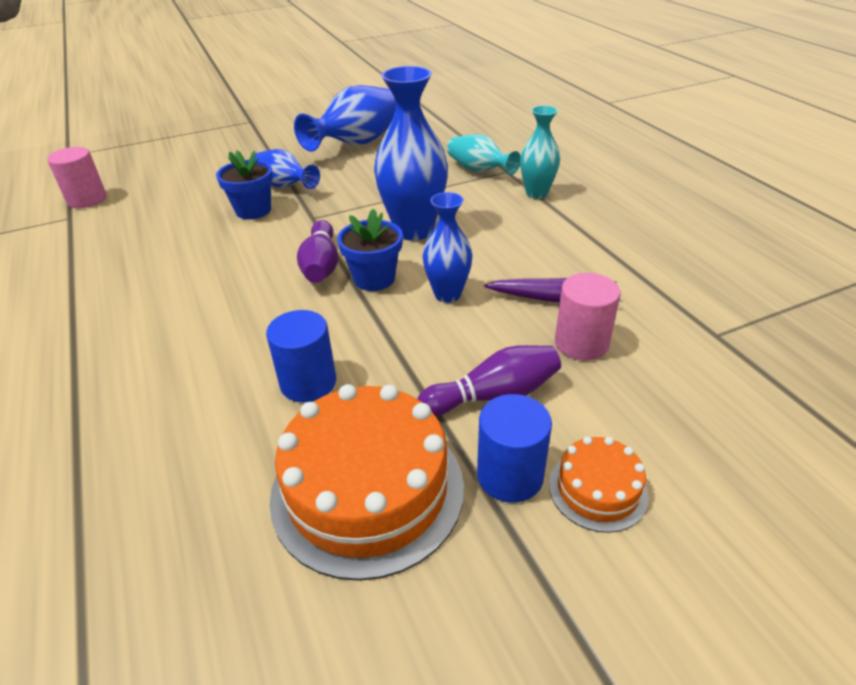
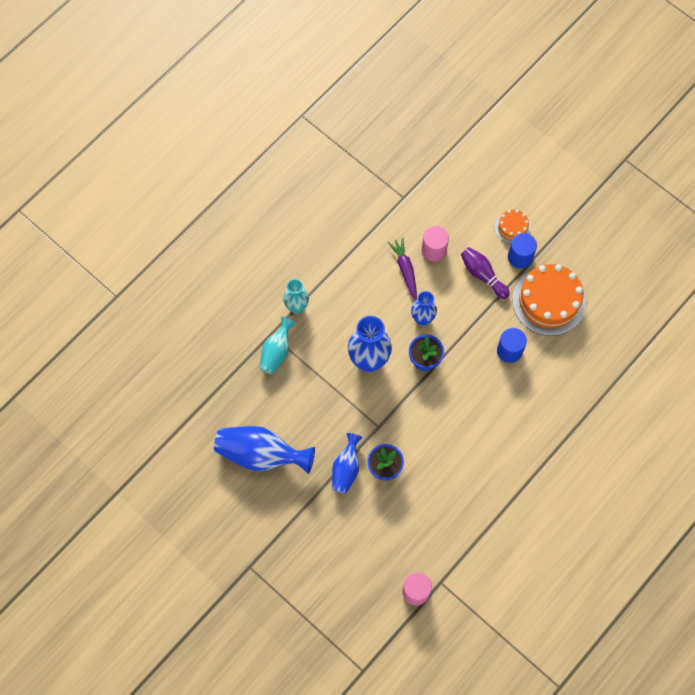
camera: 115 degrees left, 30 degrees up
purple bowling pin [297,220,338,283] -> none

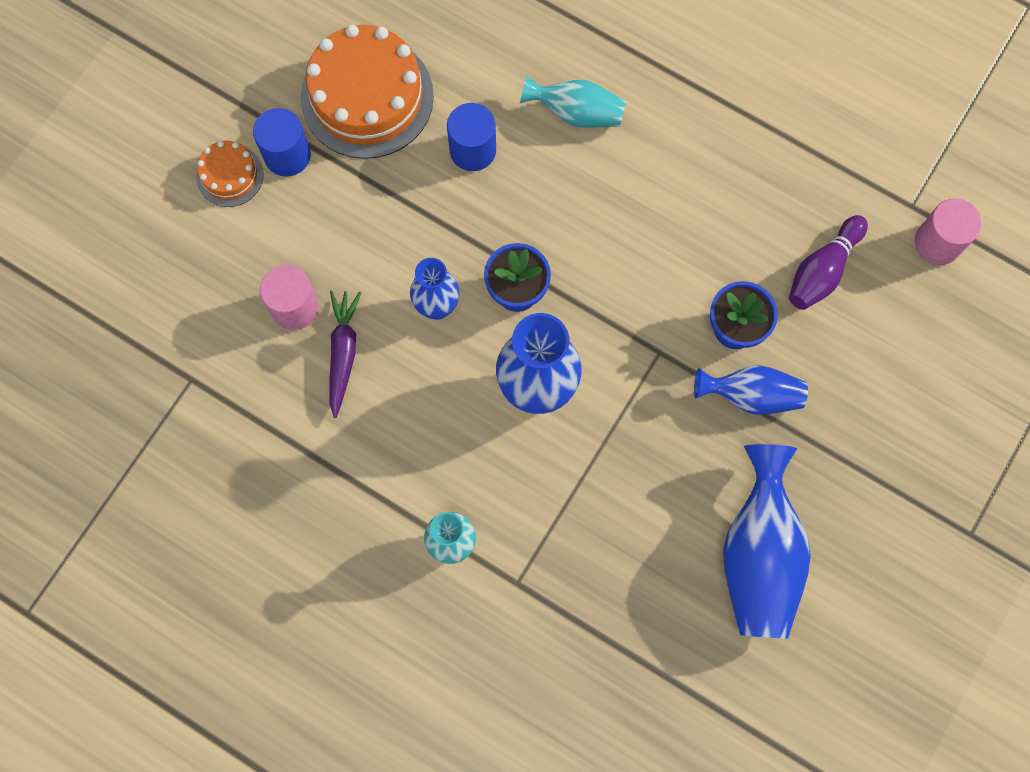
camera: 100 degrees left, 5 degrees up
turquoise vase [259,317,296,374] -> turquoise vase moved to [520,75,626,127]
purple carrot [388,237,417,300] -> purple carrot turned 120 degrees clockwise [329,291,361,418]
purple bowling pin [461,247,510,299] -> purple bowling pin moved to [789,215,868,310]

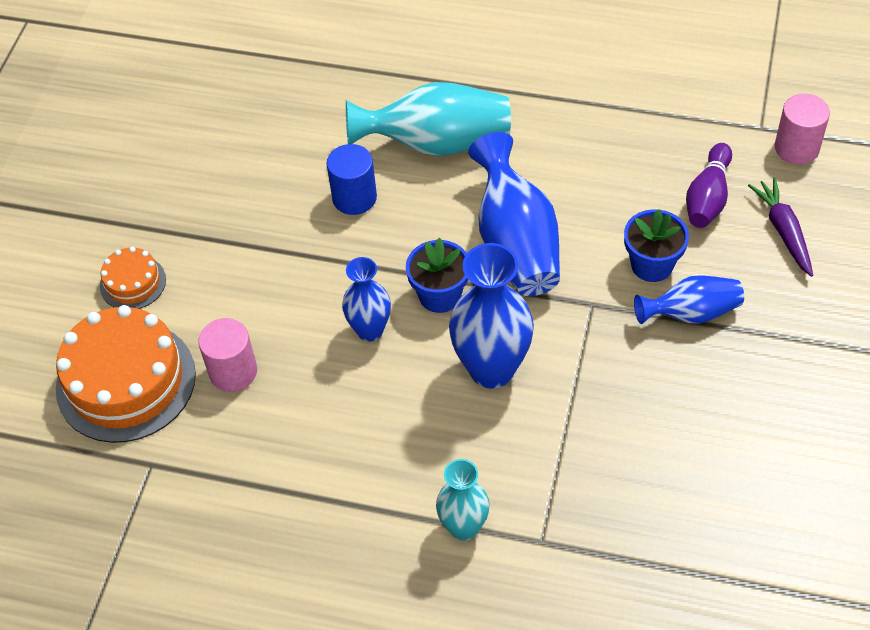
camera: 15 degrees left, 20 degrees down
blue cylinder [253,108,311,177] -> none
orange cake [301,24,434,159] -> orange cake moved to [56,305,196,443]
purple carrot [329,291,361,418] -> purple carrot moved to [748,178,813,277]
turquoise vase [520,75,626,127] -> turquoise vase [346,82,511,156], size x1.67
blue vase [723,444,811,639] -> blue vase moved to [468,132,560,296]

